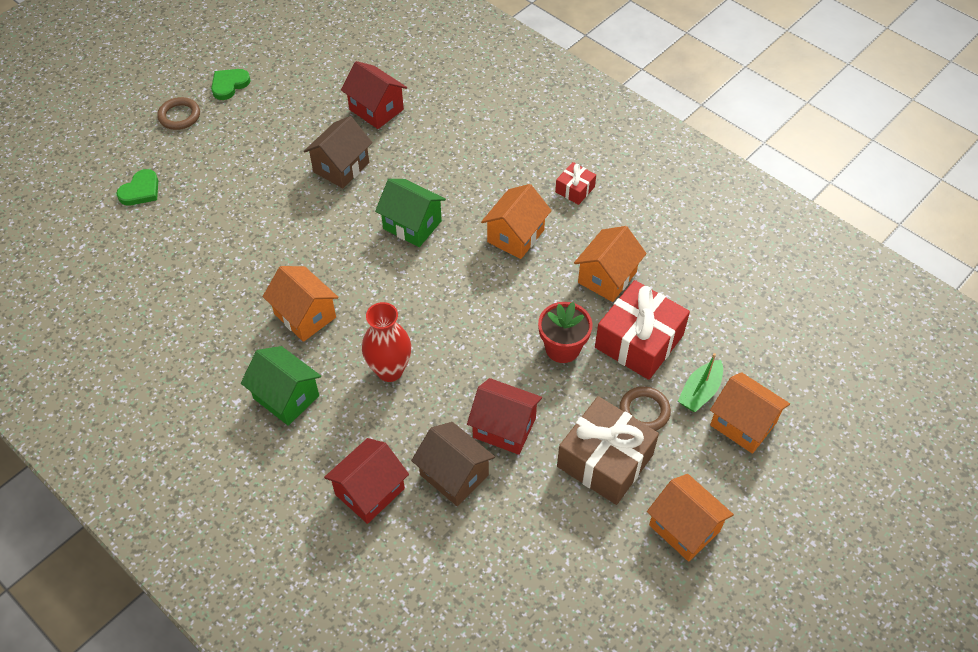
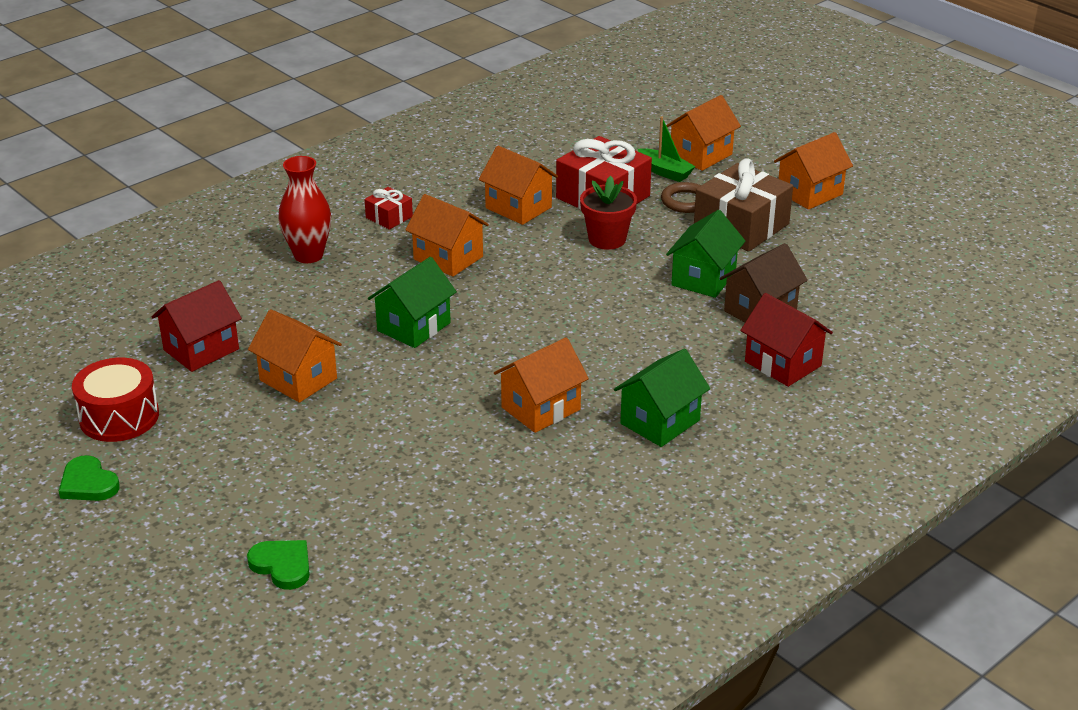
camera: 85 degrees left, 20 degrees down
brown ring [157,97,200,130] -> none
brown house [304,116,372,188] -> orange house [248,309,342,403]
red vase [362,302,411,382] -> red vase moved to [279,156,331,263]
red house [467,378,542,455] -> green house [666,210,745,298]
none -> red drum [72,358,159,442]

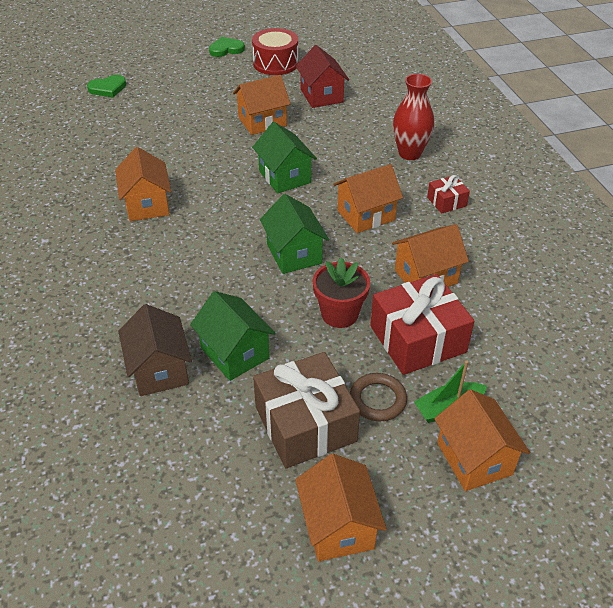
camera: 115 degrees right, 10 degrees up
green house [614,349,710,447] -> green house moved to [260,194,329,274]
red house [740,293,833,387] -> none

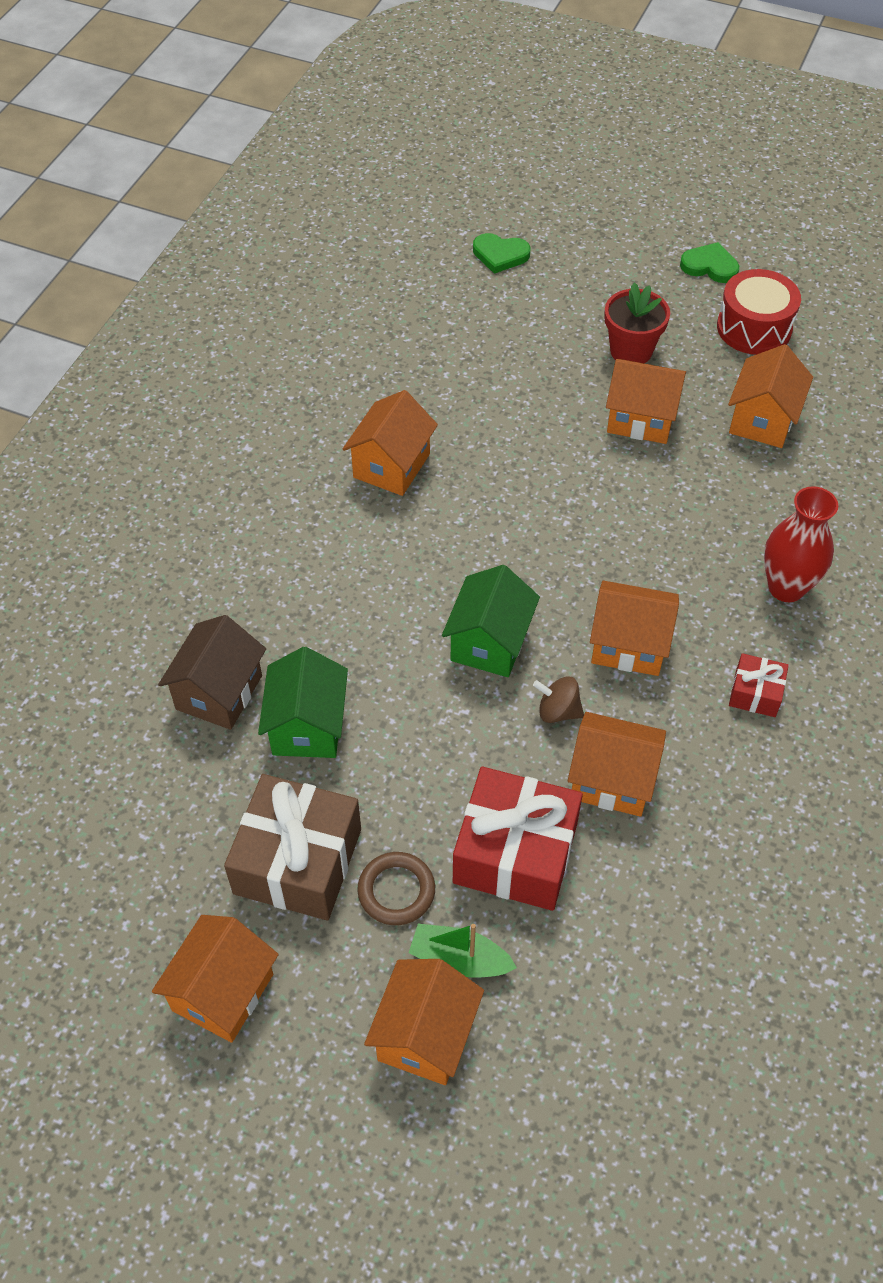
camera: 40 degrees right, 10 degrees up
green house [252,122,317,194] -> none
red house [296,45,349,108] -> orange house [728,344,813,448]
red flower pot [313,257,370,328] -> red flower pot moved to [604,282,670,364]
none -> brown spinning top [533,676,584,723]

